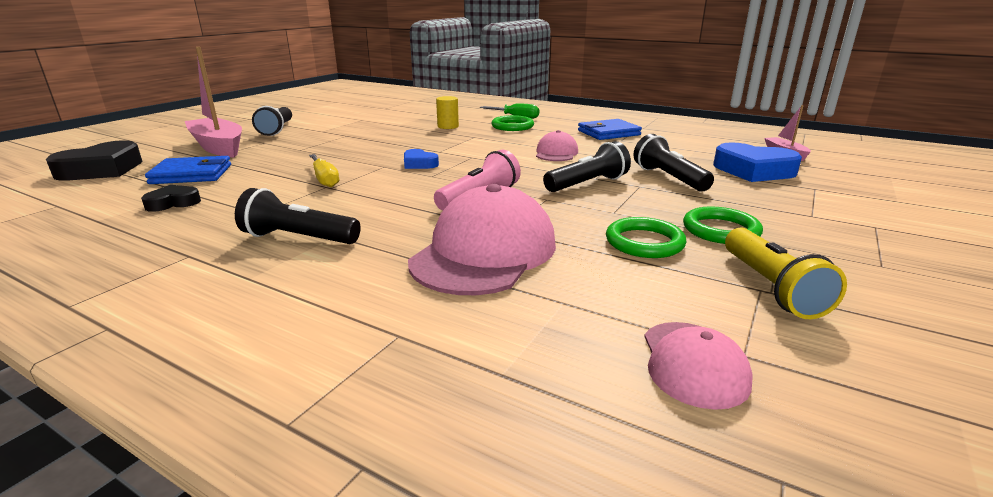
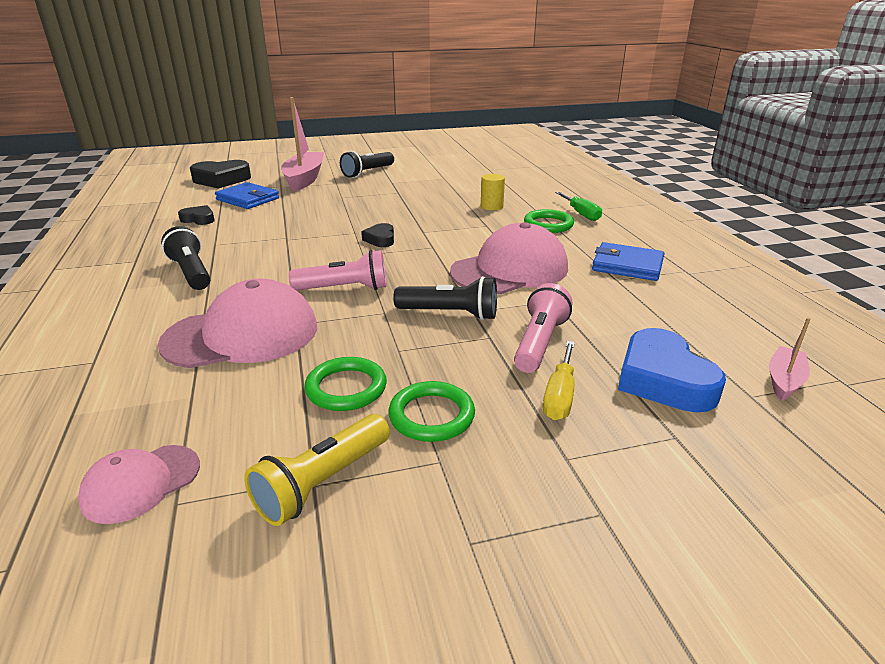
camera: 45 degrees right, 5 degrees up
yellow screwdriver [309,154,339,187] -> yellow screwdriver moved to [543,341,575,420]
blue heart [404,149,439,169] -> black heart [361,223,394,247]
pink cap [536,130,578,161] -> pink cap [450,222,568,294], size x1.89
black flashlight [634,134,714,191] -> pink flashlight [514,283,572,373]

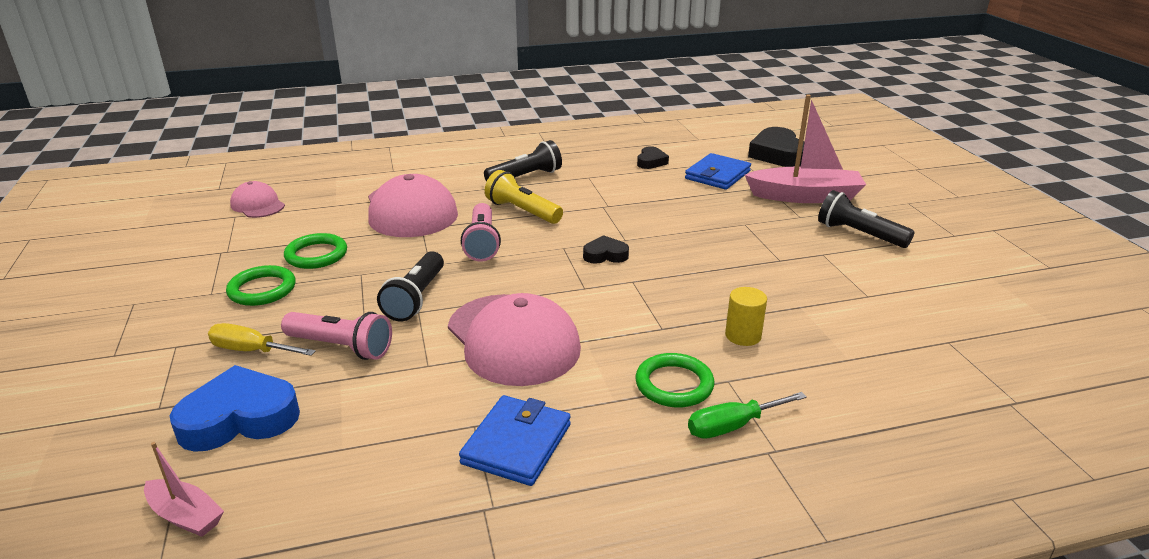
camera: 90 degrees right, 0 degrees up
yellow flashlight [244,414,390,526] -> yellow flashlight moved to [485,170,563,224]

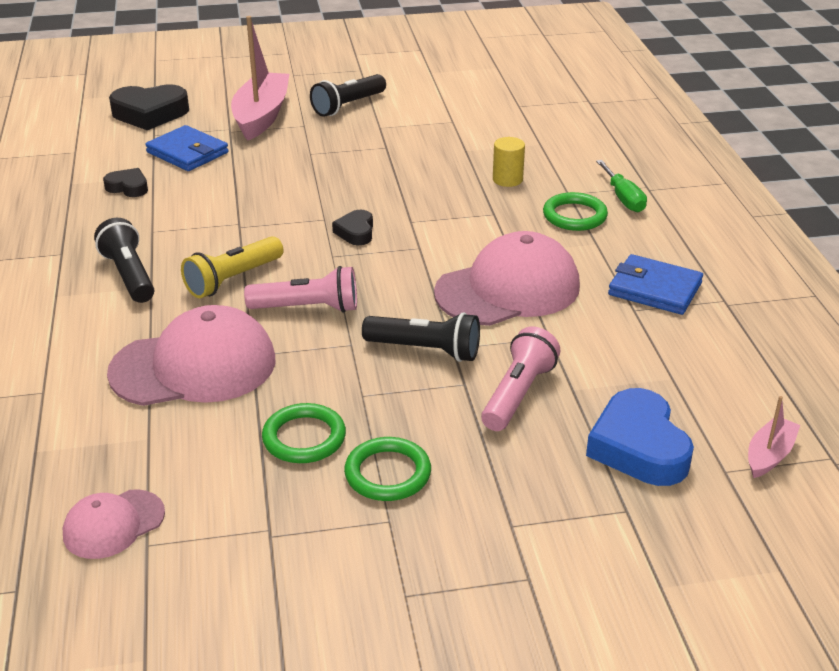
camera: 85 degrees left, 5 degrees up
yellow screwdriver [208,323,315,356] -> none

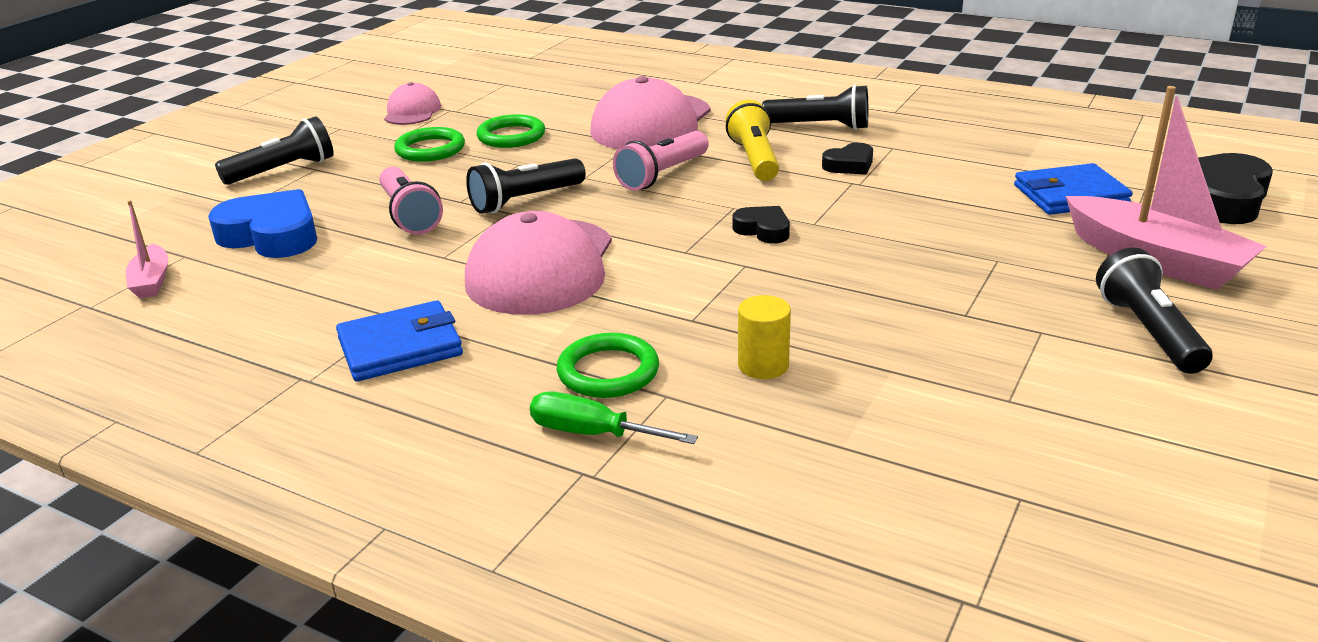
camera: 130 degrees right, 5 degrees down
pink cap [63,489,165,559] -> pink cap moved to [384,82,441,125]
black heart [103,168,148,197] -> black heart moved to [822,143,873,174]
none -> black flashlight [215,116,334,185]

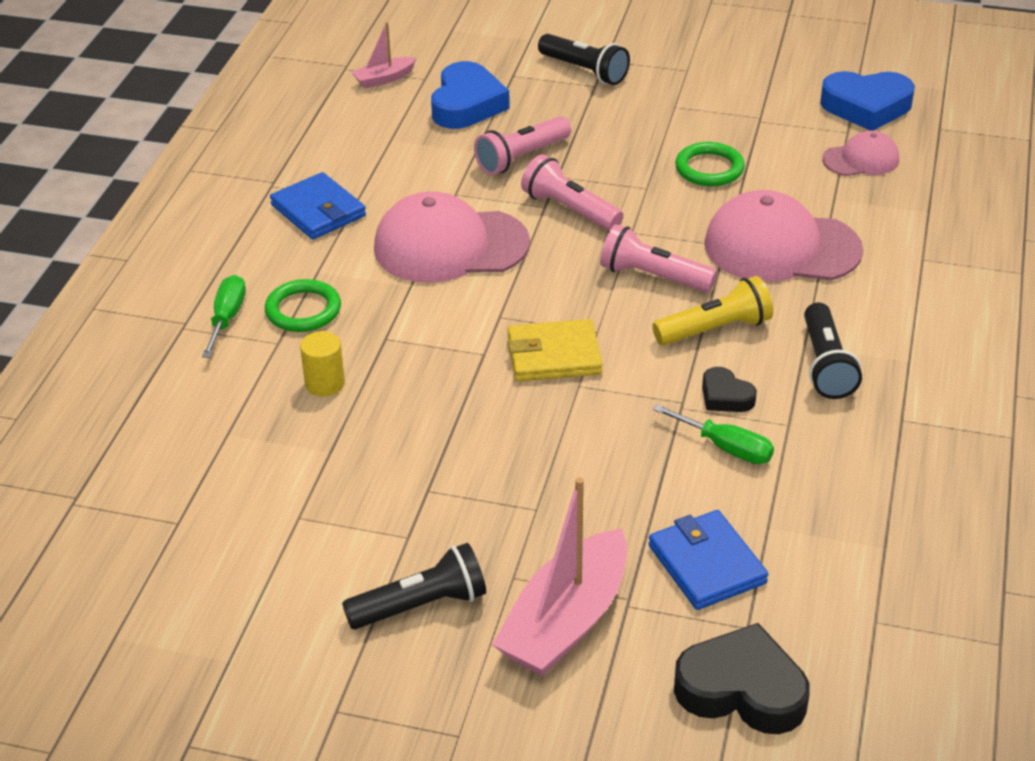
camera: 75 degrees right, 10 degrees up
pink cap [384,82,441,125] -> pink cap moved to [822,131,899,176]
green ring [394,127,465,162] -> none
black flashlight [466,158,586,214] -> pink flashlight [521,154,623,231]
black heart [732,206,790,243] -> yellow wallet [508,319,602,381]
none -> green screwdriver [653,404,774,464]
none -> blue heart [820,71,915,131]

